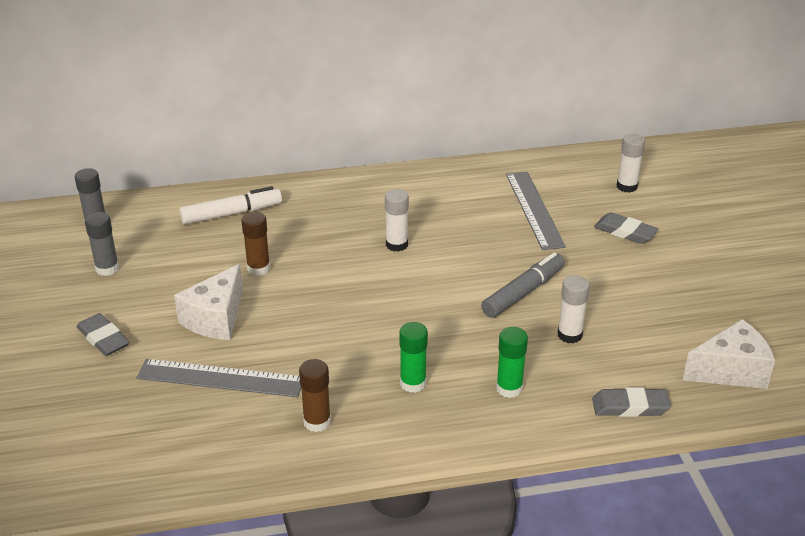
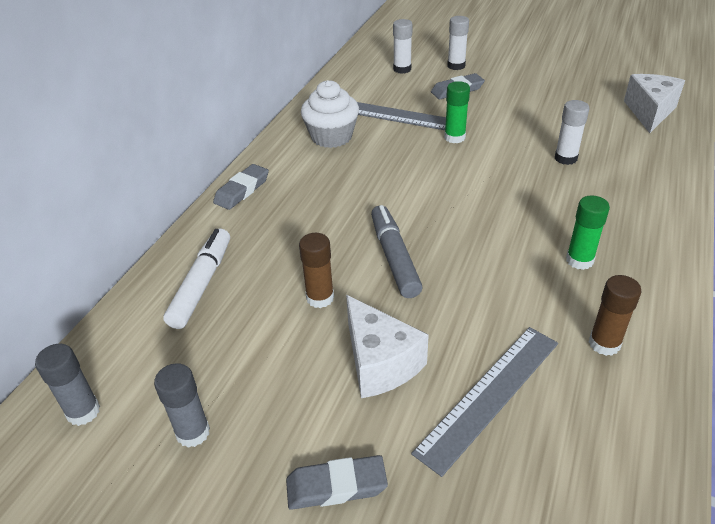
camera: 55 degrees left, 5 degrees up
white glue stick [385,189,409,252] -> white glue stick moved to [447,16,469,70]
grey marker [481,252,565,318] -> grey marker moved to [371,205,423,298]
green glue stick [496,327,528,398] -> green glue stick moved to [444,81,470,143]
grey eraser [592,387,671,417] -> grey eraser moved to [213,164,269,210]
none -> white cupcake [301,80,359,148]

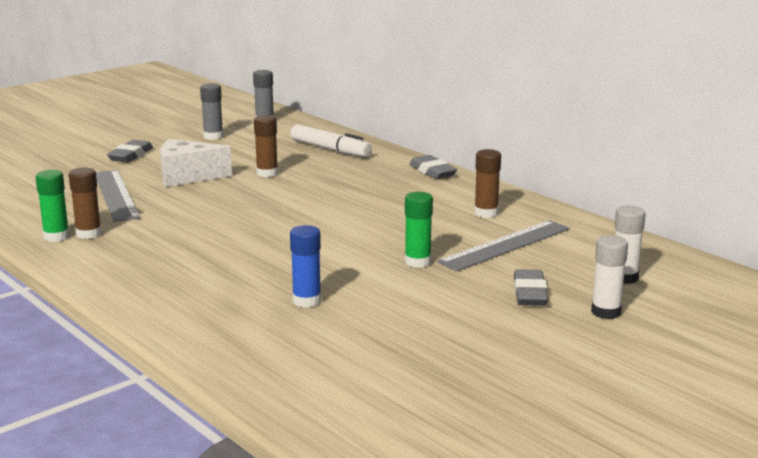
camera: 115 degrees right, 20 degrees down
white cupcake [301,80,359,148] -> brown glue stick [474,149,501,218]
grey marker [371,205,423,298] -> none
white glue stick [555,100,589,165] -> blue glue stick [290,225,321,307]
green glue stick [566,196,610,270] -> green glue stick moved to [35,170,70,242]
white cheese [624,74,685,133] -> none

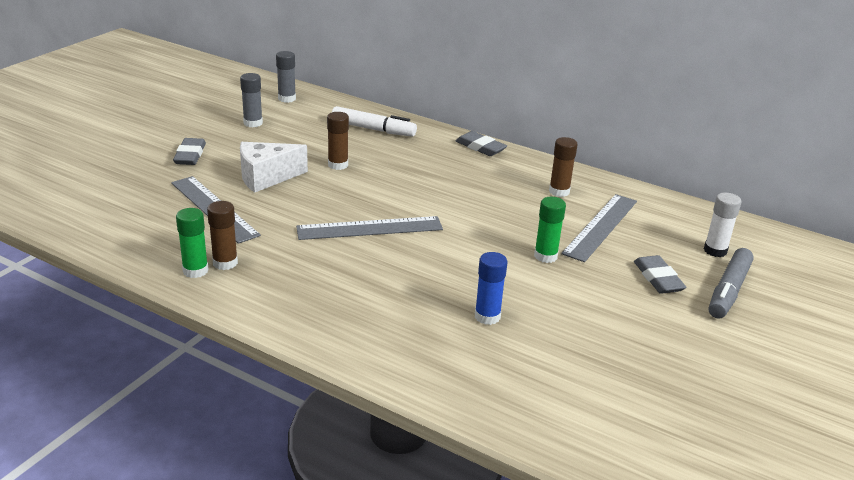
camera: 20 degrees left, 10 degrees up
white glue stick [591,235,628,319] -> grey marker [709,248,754,319]
none -> grey ruler [296,216,443,240]

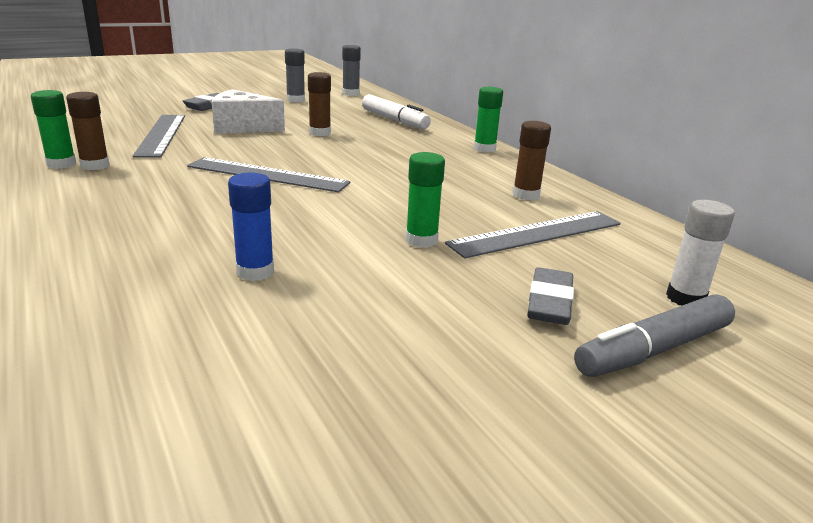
camera: 30 degrees right, 5 degrees down
grey eraser [456,131,507,156] -> green glue stick [474,87,503,153]

